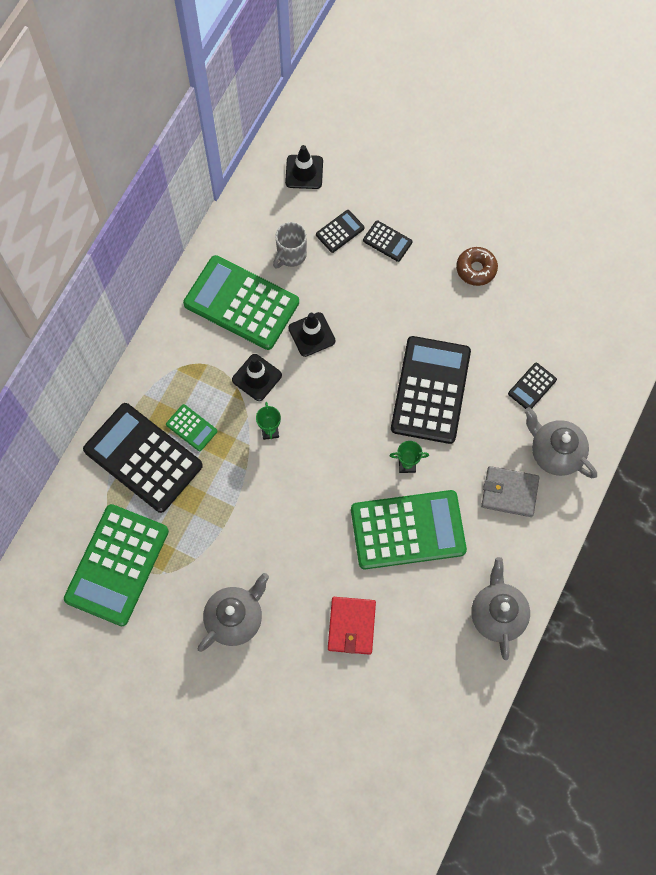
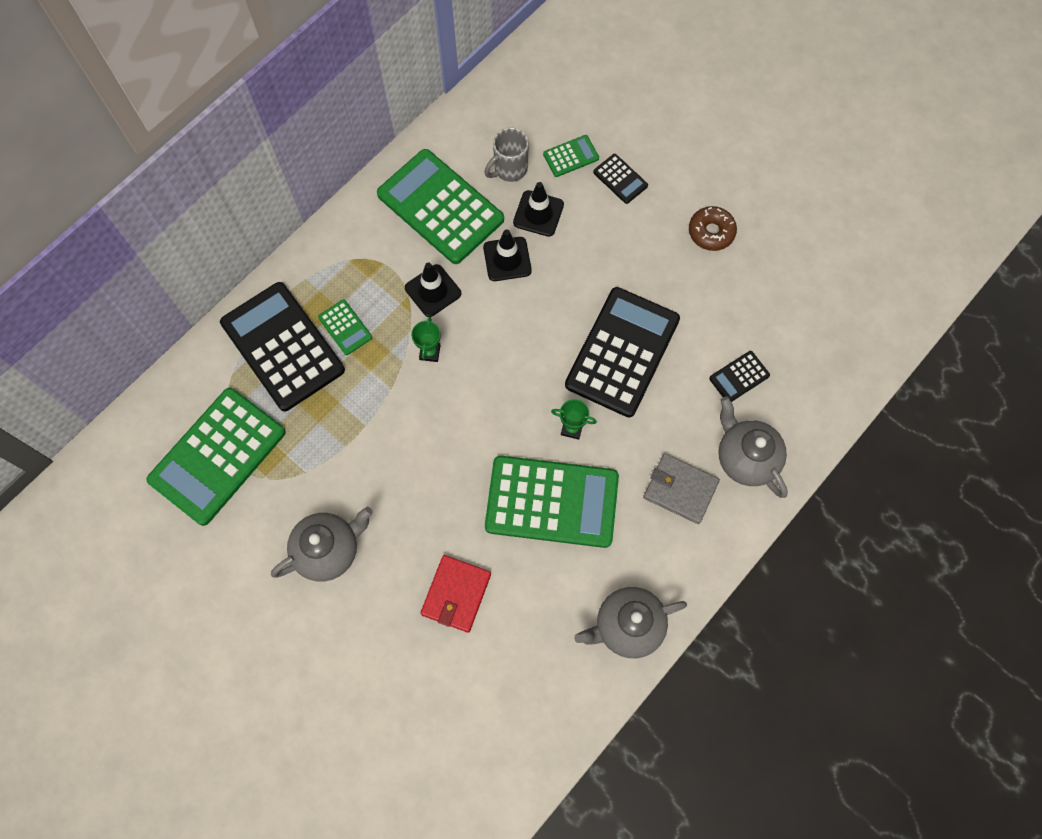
camera: 15 degrees right, 0 degrees up
black traffic cone [285,145,323,189] -> black traffic cone moved to [513,182,564,237]
black calculator [316,210,365,253] -> green calculator [543,135,599,177]
grey teapot [471,557,530,660] -> grey teapot turned 120 degrees counterclockwise [574,587,687,658]

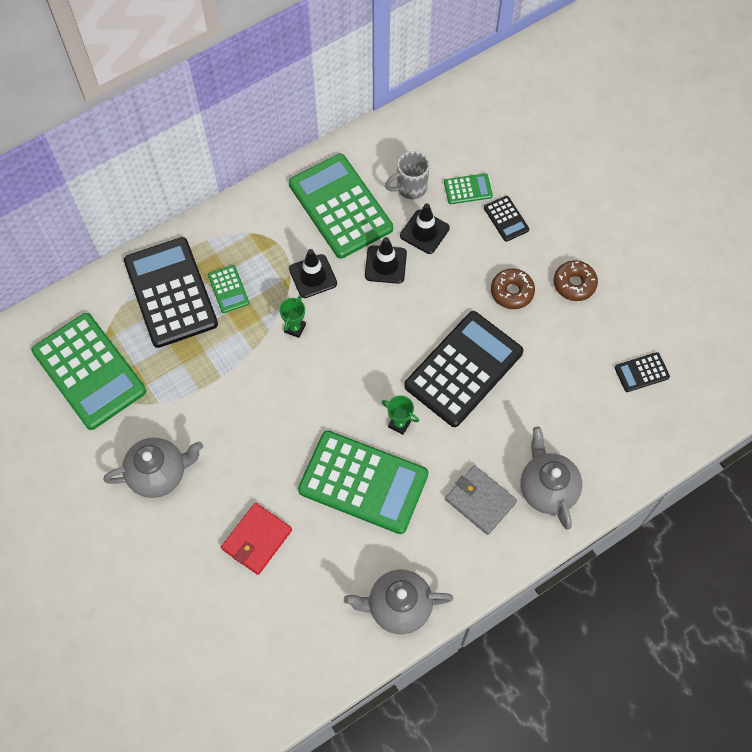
camera: 15 degrees right, 5 degrees down
green calculator [146,388,286,526] -> green calculator turned 90 degrees counterclockwise [31,313,146,430]
black calculator [709,351,770,402] -> black calculator moved to [615,352,670,392]
none -> brown donut [491,268,535,309]

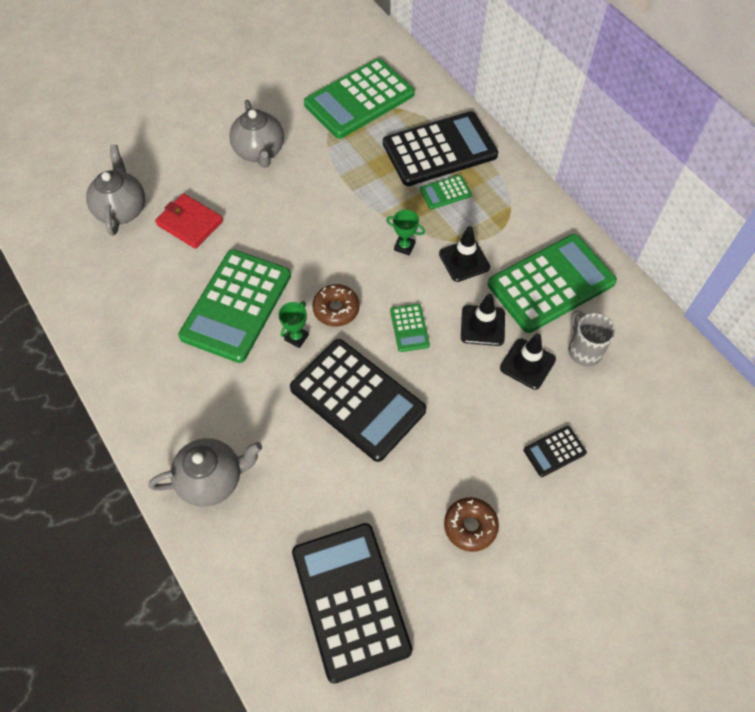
camera: 90 degrees right, 5 degrees down
grey teapot [344,569,453,634] -> grey teapot moved to [86,145,145,236]
green calculator [444,173,493,204] -> green calculator moved to [390,304,430,352]
grey wallet [445,465,517,535] -> none
brown donut [491,268,535,309] -> brown donut moved to [312,284,360,327]
black calculator [615,352,670,392] -> black calculator [292,523,412,684], size x2.29

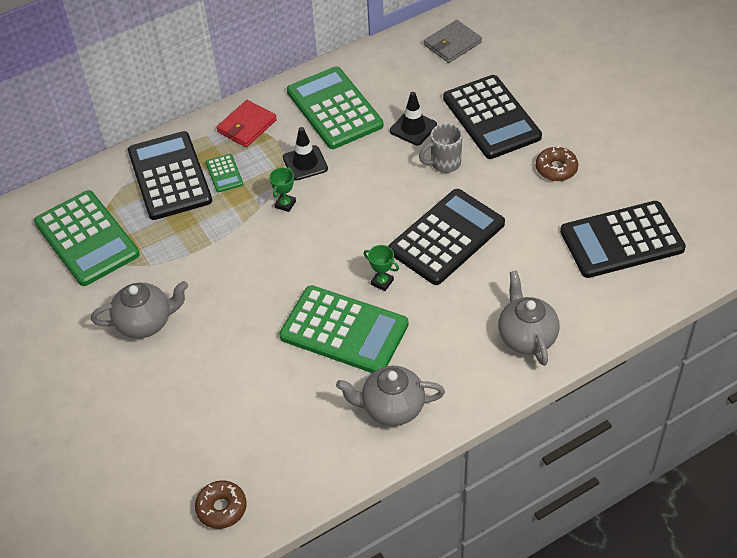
camera: 85 degrees left, 10 degrees down
grey teapot [86,145,145,236] -> grey teapot moved to [336,366,445,426]
red wallet [155,193,223,249] -> red wallet moved to [216,100,277,147]
brown donut [312,284,360,327] -> brown donut moved to [195,480,247,529]
green calculator [390,304,430,352] -> none
black traffic cone [461,294,505,346] -> none
black calculator [523,426,587,477] -> black calculator [443,75,542,159], size x2.29
grey mug [569,311,615,366] -> grey mug moved to [419,123,462,173]
none -> grey wallet [424,20,482,63]

